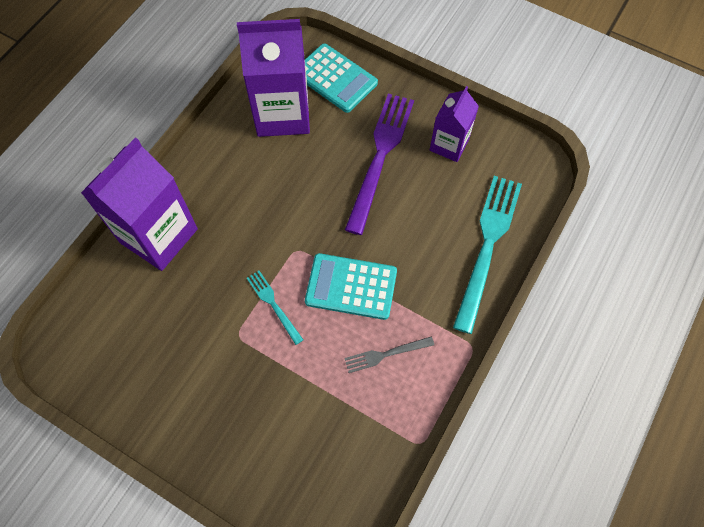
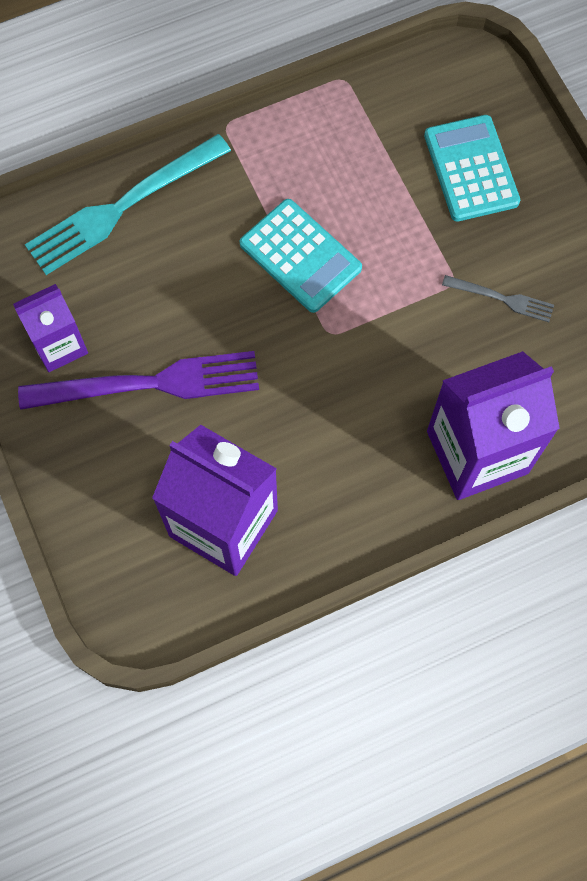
camera: 145 degrees left, 5 degrees up
turquoise fork [247,271,303,345] -> none
turquoise calculator [305,44,378,113] -> turquoise calculator moved to [424,115,520,221]
grey fork [344,337,434,373] -> grey fork moved to [442,275,554,322]
purple fork [345,94,414,235] -> purple fork turned 150 degrees counterclockwise [18,351,259,410]

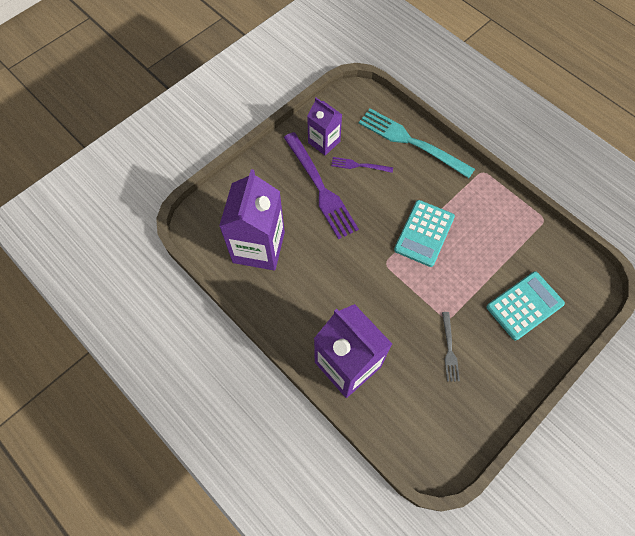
camera: 70 degrees right, 5 degrees down
none -> purple fork [331,157,393,173]

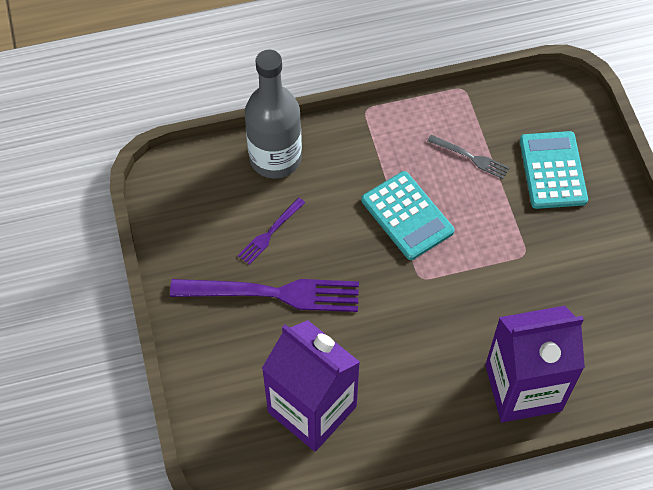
camera: 60 degrees left, 5 degrees down
purple carton [307,98,342,156] -> none
turquoise fork [359,108,475,178] -> grey bottle [245,49,302,179]
grey fork [442,312,460,382] -> grey fork moved to [427,135,510,179]

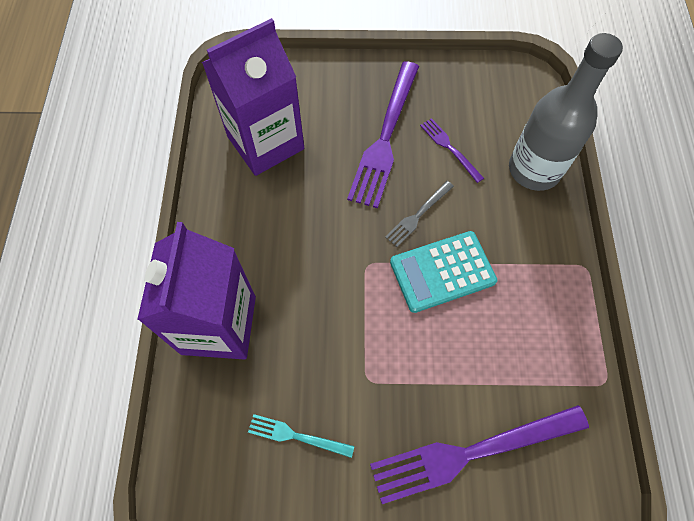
camera: 105 degrees right, 5 degrees up
grey fork [427,135,510,179] -> grey fork moved to [385,181,454,247]
turquoise calculator [520,131,588,209] -> purple fork [370,405,589,504]
none -> turquoise fork [248,414,354,458]

